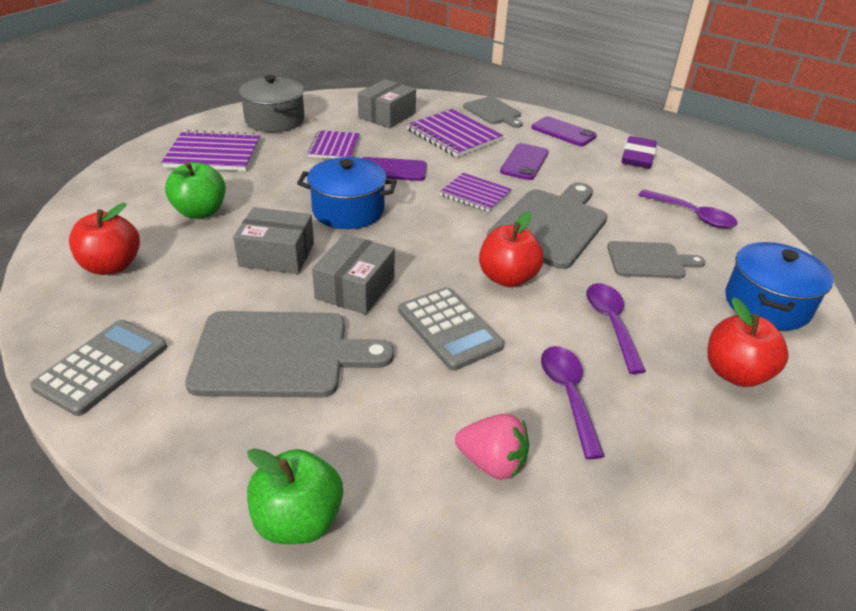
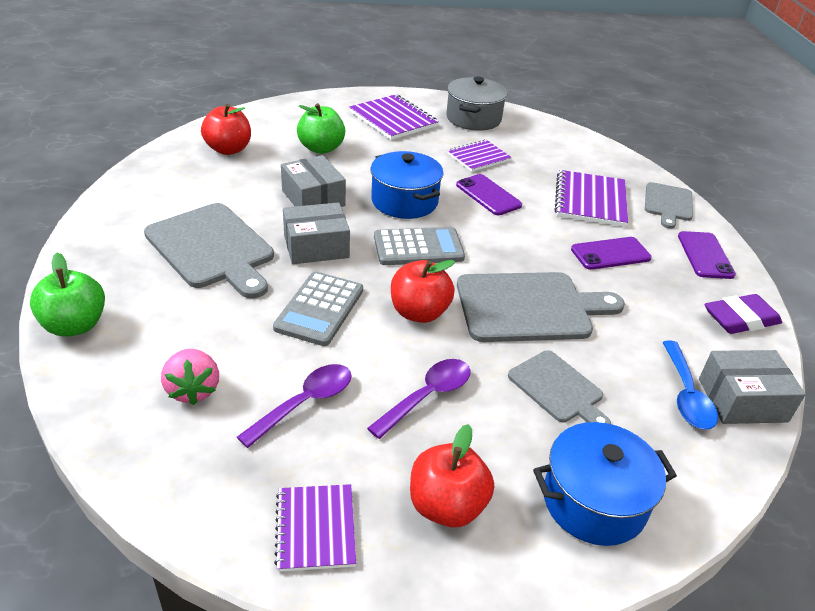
camera: 50 degrees right, 0 degrees up
grey calculator [30,320,167,416] -> grey calculator moved to [374,227,465,265]
grey box [358,79,416,128] -> grey box moved to [699,350,806,424]
purple notebook [440,173,511,212] -> purple notebook moved to [274,484,356,572]
purple spoon [639,190,738,228] -> blue spoon [662,340,718,430]

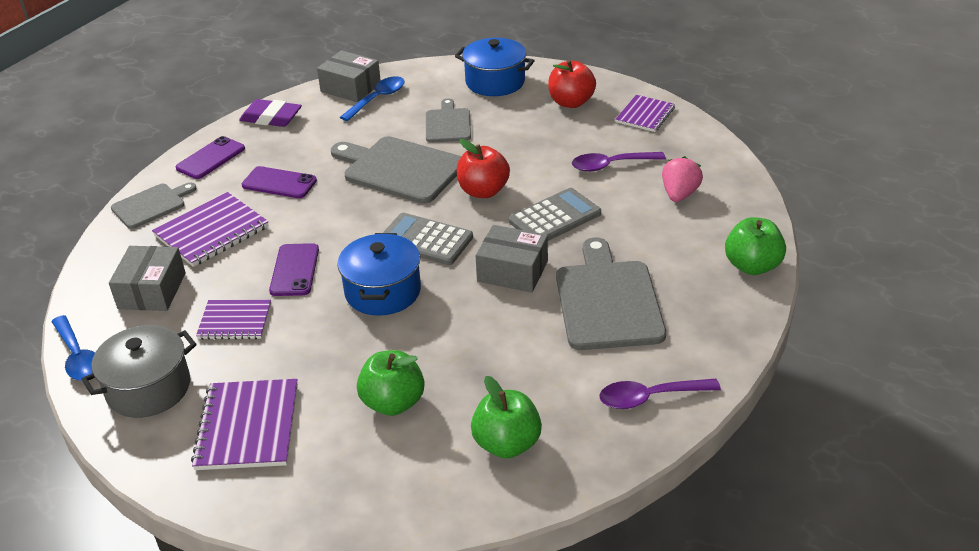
camera: 140 degrees left, 0 degrees up
red apple [201,104,251,155] -> green apple [471,376,542,458]
grey box [281,155,346,207] -> grey box moved to [109,246,186,311]
purple spoon [367,359,471,439] -> purple spoon moved to [599,379,721,409]
none -> blue spoon [51,315,95,381]

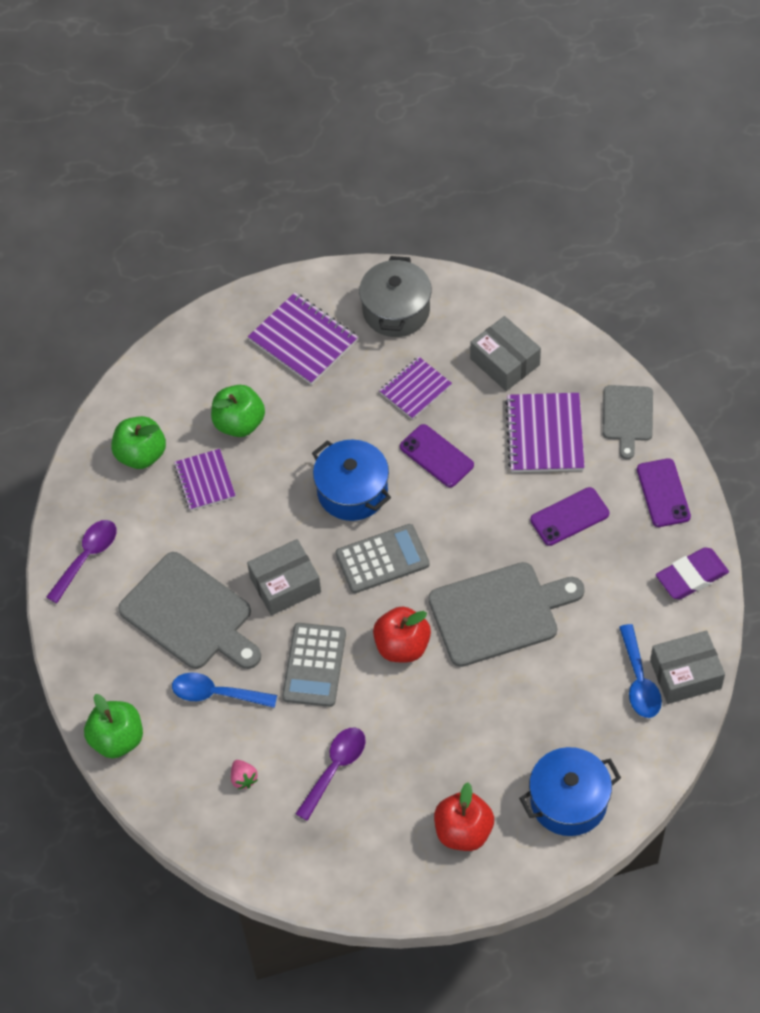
camera: 135 degrees right, 20 degrees up
blue spoon [51,315,95,381] -> blue spoon moved to [172,673,277,708]
grey cutting board [426,98,471,143] -> none
purple notebook [615,95,675,132] -> purple notebook moved to [174,449,236,511]
pink strawberry [662,156,703,202] -> pink strawberry [231,760,258,789], size x0.62

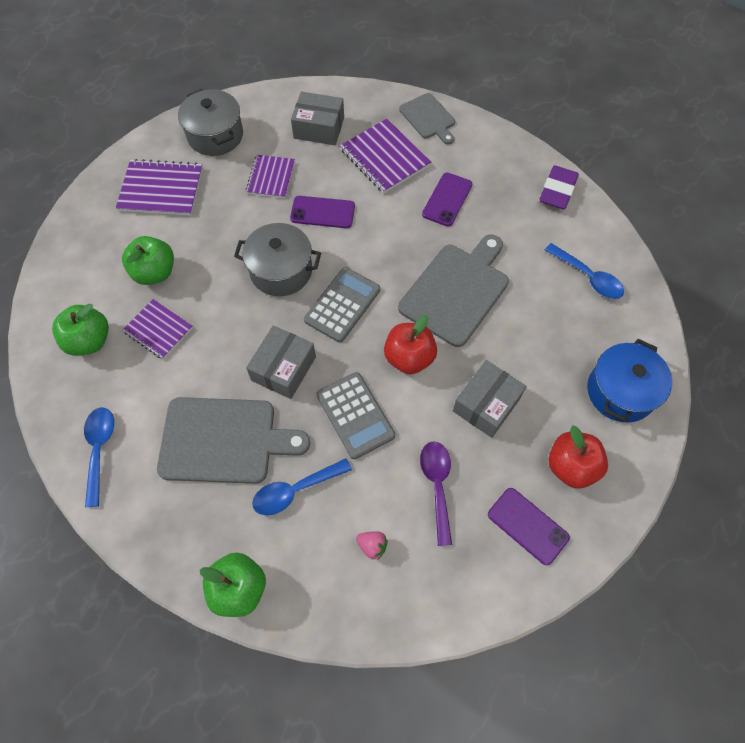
camera: 40 degrees left, 5 degrees up
purple spoon [46,520,117,603] -> blue spoon [84,407,114,507]
blue pot [312,440,391,521] -> grey pot [234,223,321,296]
purple phone [637,458,691,527] -> purple phone moved to [488,488,570,565]
grey box [650,631,725,704] -> grey box moved to [453,360,527,438]

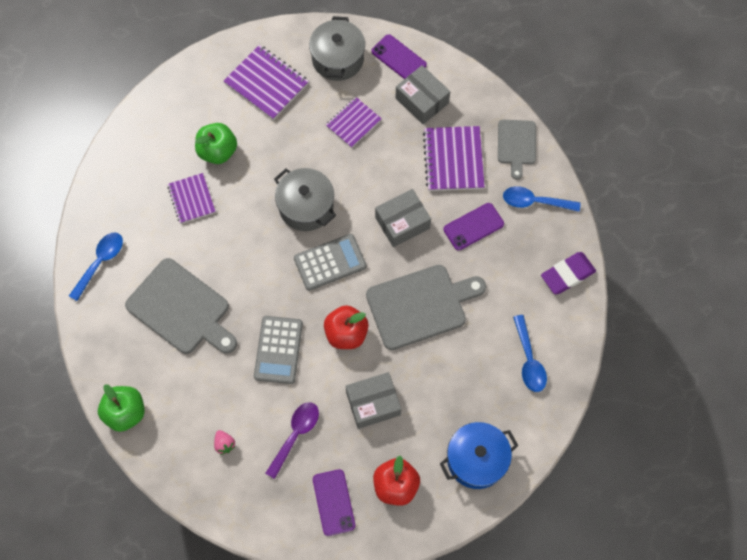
camera: 35 degrees right, 5 degrees up
green apple [52,303,109,356] -> none
grey box [246,325,316,399] -> grey box moved to [375,189,431,247]
blue spoon [252,459,352,515] -> blue spoon moved to [503,186,580,212]
purple phone [290,196,355,228] -> purple phone moved to [371,34,427,79]

